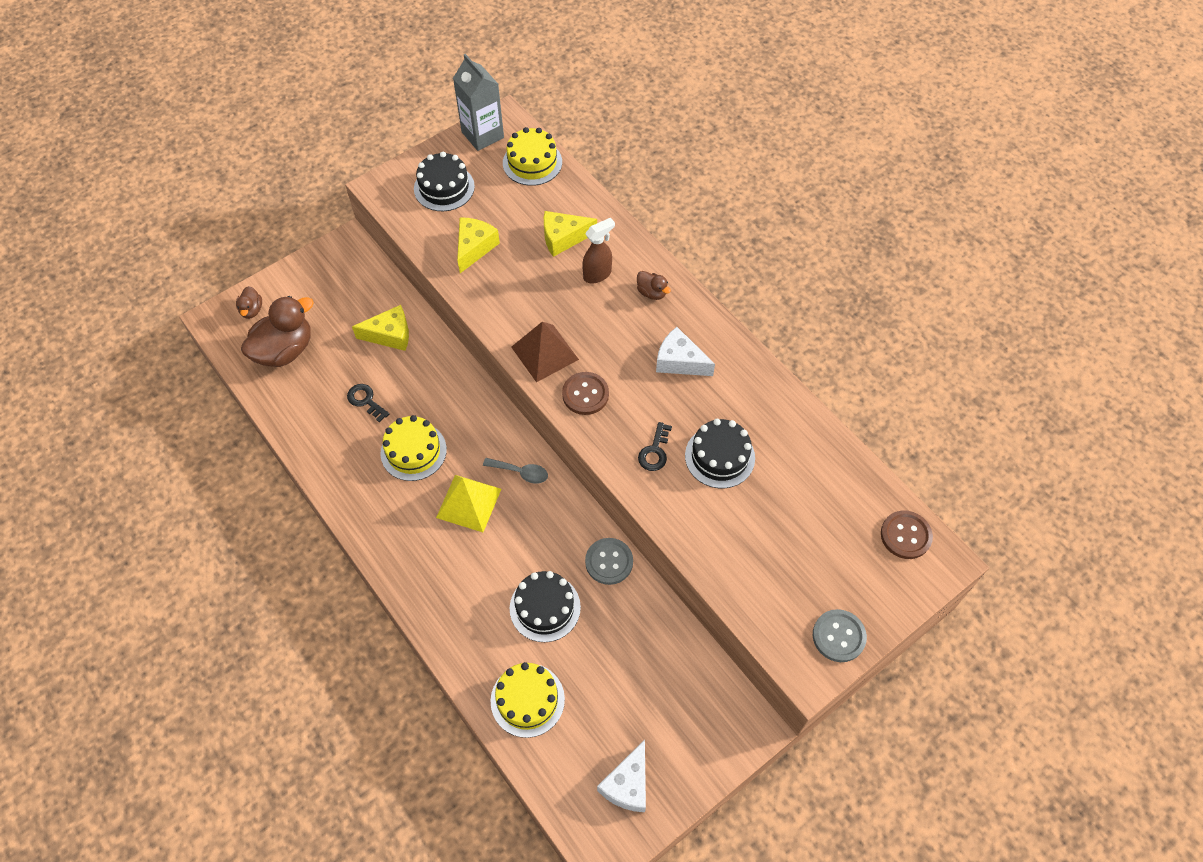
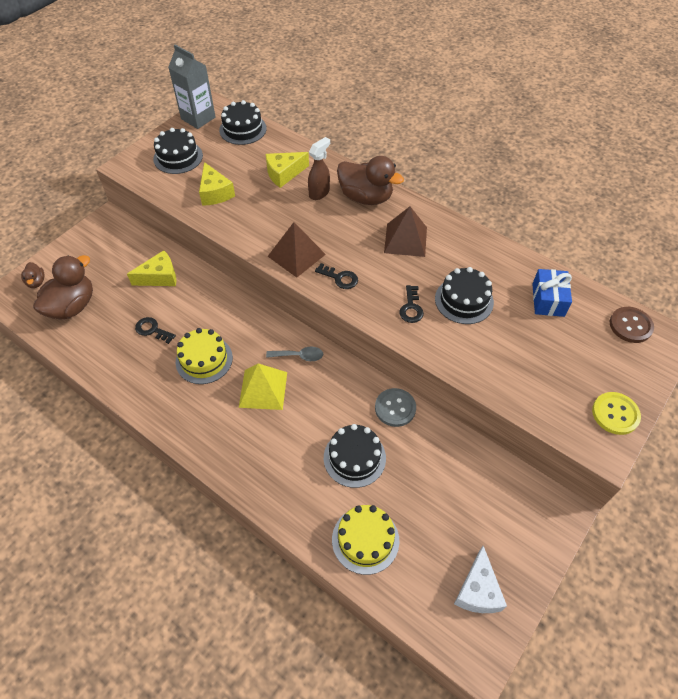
camera: 15 degrees left, 5 degrees down
yellow cheese [457,217,500,273] -> yellow cheese turned 150 degrees clockwise [199,162,235,206]
yellow cake [503,127,562,186] -> black cake [219,100,267,145]
brown button [562,372,609,415] -> black key [315,263,358,289]
brown duck [637,271,671,300] -> brown duck [337,156,404,205], size x2.10
white cheese [656,327,715,376] -> brown pyramid [384,207,427,257]
grey button [813,609,867,662] -> yellow button [592,392,641,435]
none -> blue gift [532,269,572,317]

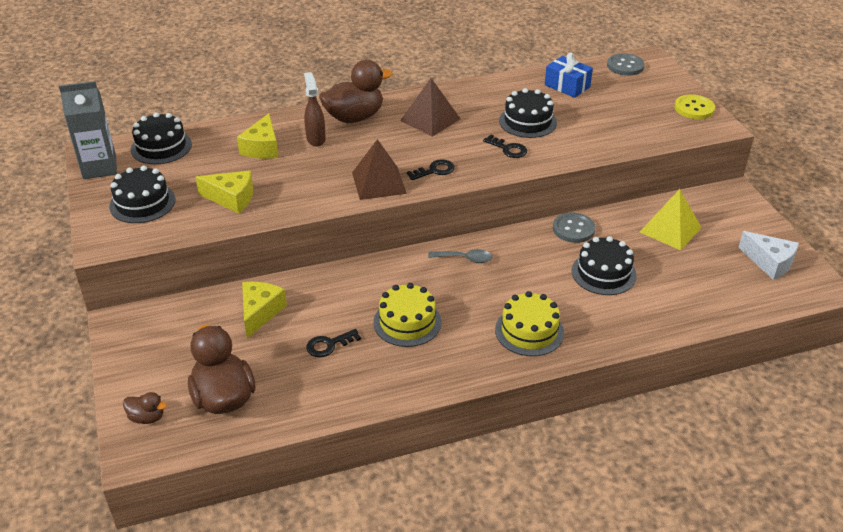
camera: 55 degrees left, 15 degrees down
yellow pyramid [239,363,287,410] -> yellow pyramid moved to [640,189,702,250]
grey spoon [266,347,323,361] -> grey spoon turned 60 degrees clockwise [428,249,493,263]
yellow cake [332,505,399,575] -> yellow cake moved to [495,291,564,356]
brown button [610,307,654,343] -> grey button [607,53,645,76]

